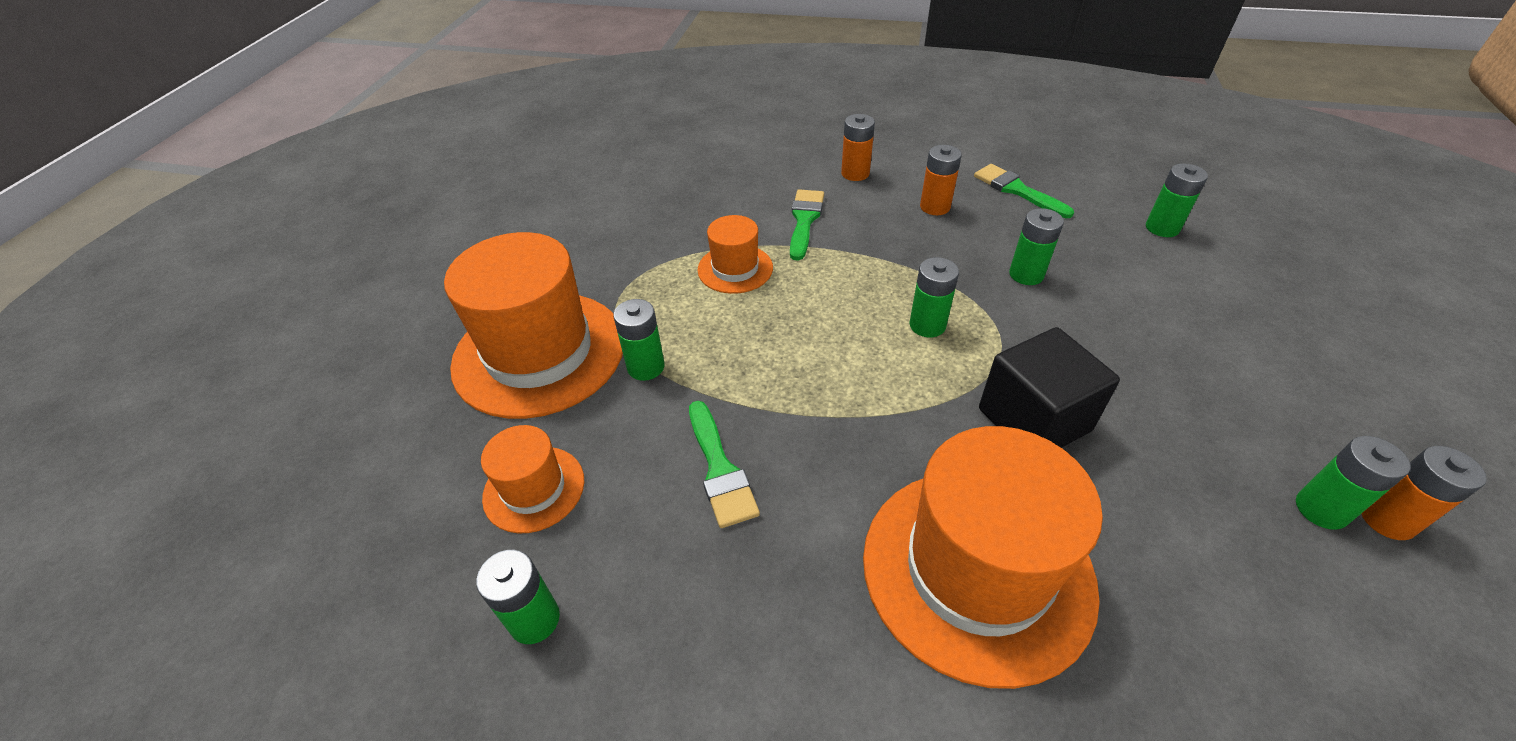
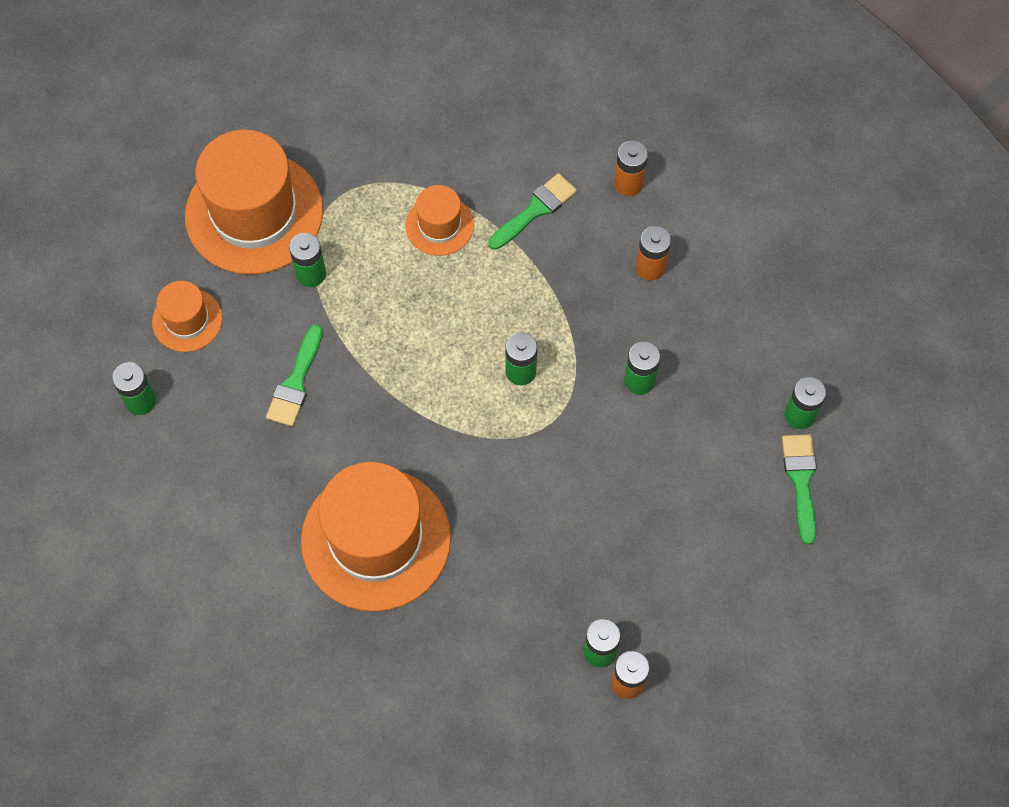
camera: 35 degrees right, 20 degrees up
green brush [974,164,1074,218] -> green brush moved to [782,434,817,545]
black cube [979,327,1120,448] -> none

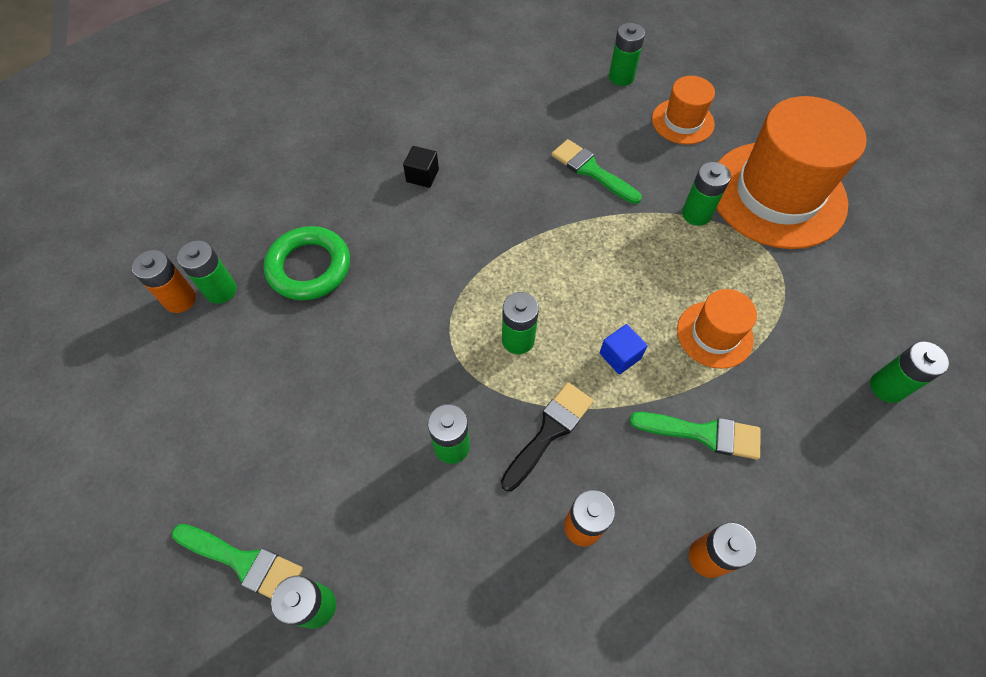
camera: 115 degrees right, 5 degrees down
orange hat [301,462,451,612] -> black cube [403,146,439,188]
green brush [488,173,577,250] -> green brush turned 60 degrees counterclockwise [629,412,761,460]
none -> green ring [264,226,350,300]
none -> black brush [501,382,593,491]
none -> blue cube [600,324,647,374]
none -> green battery [870,342,949,403]

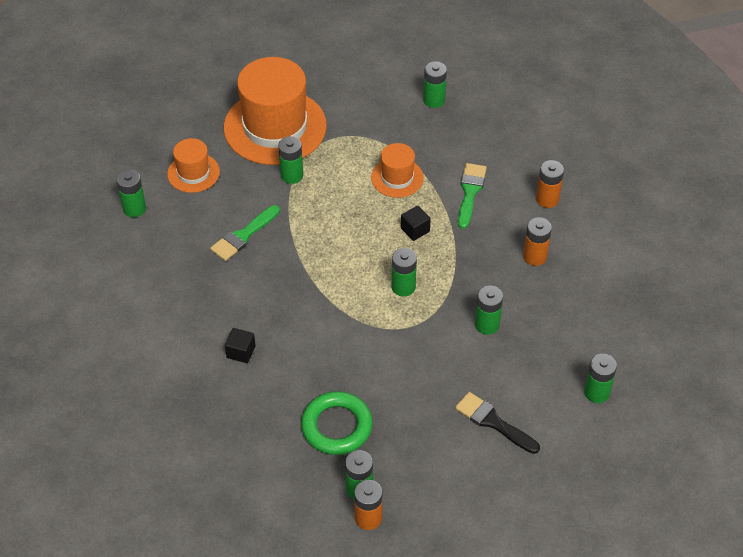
camera: 90 degrees left, 10 degrees down
green brush [172,524,303,599] -> none
black brush [501,382,593,491] -> black brush moved to [455,392,540,454]
blue cube [600,324,647,374] -> black cube [401,206,431,241]

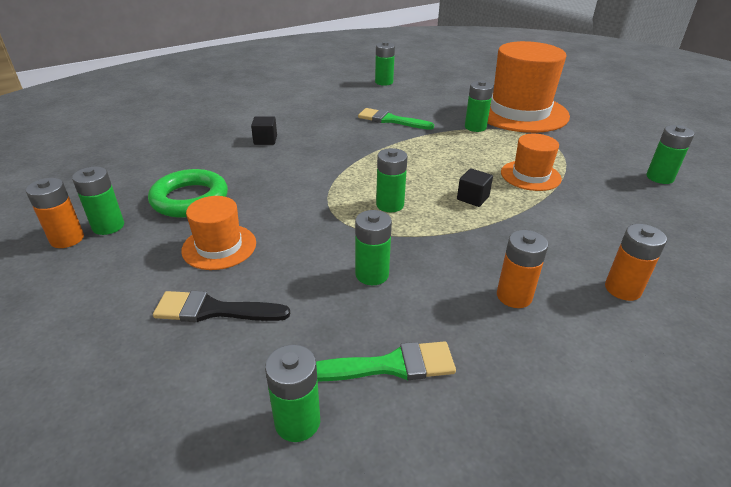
camera: 70 degrees right, 15 degrees down
orange hat [167,138,220,193] -> orange hat moved to [181,196,256,270]
black brush [455,392,540,454] -> black brush turned 105 degrees counterclockwise [153,291,290,322]
green brush [458,163,487,229] -> green brush moved to [316,341,456,381]

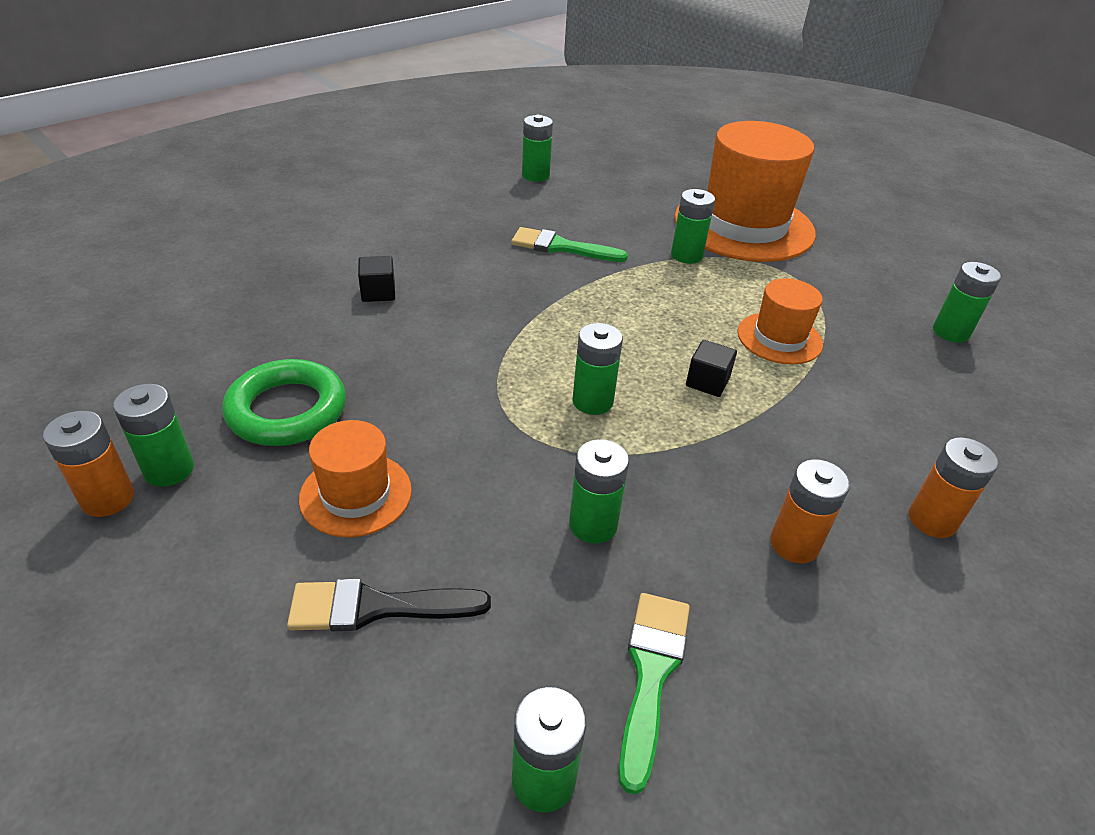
camera: 10 degrees left, 5 degrees up
green brush [316,341,456,381] -> green brush turned 60 degrees counterclockwise [619,593,690,795]

